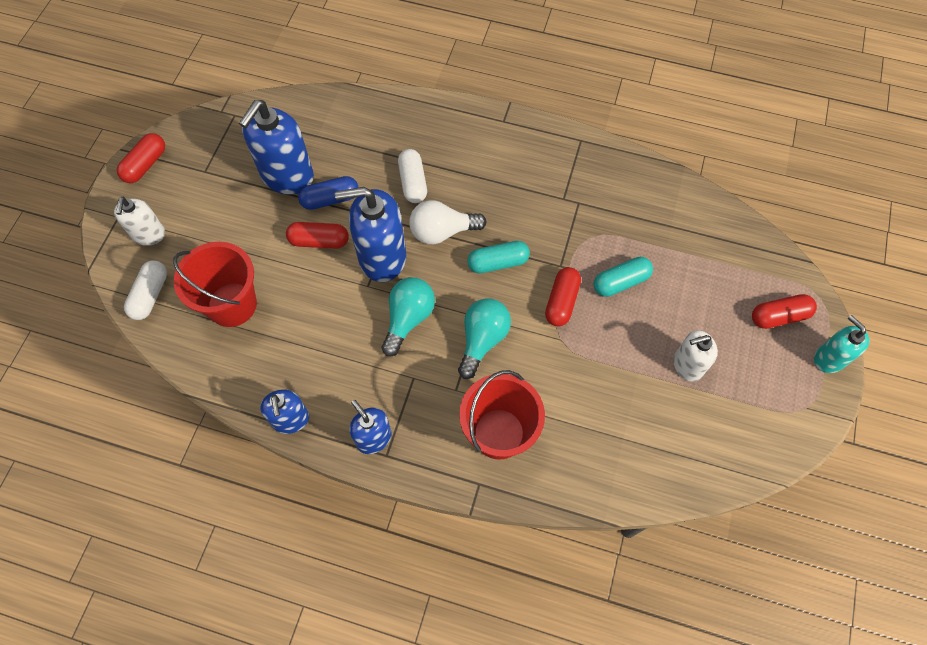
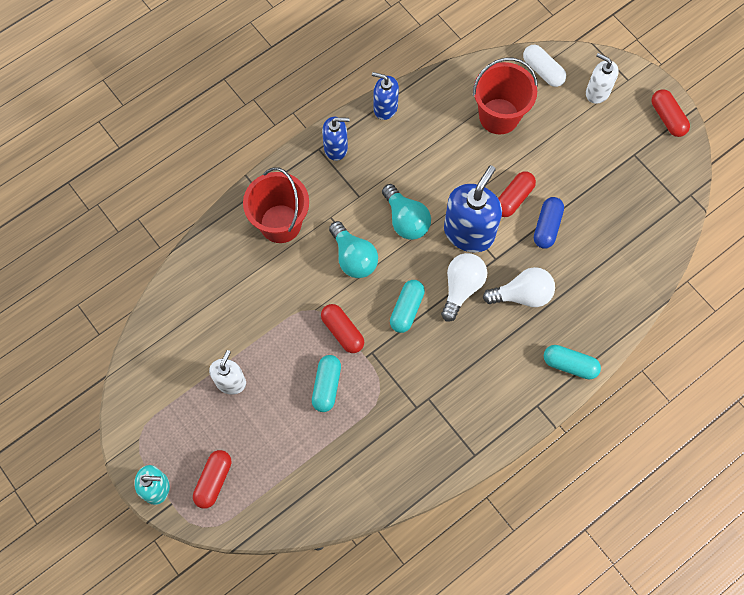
camera: 125 degrees right, 5 degrees up
blue soap dispenser [239,100,314,195] -> none
white capsule [398,149,427,203] -> white light bulb [483,267,555,307]
none -> turquoise capsule [544,345,601,379]

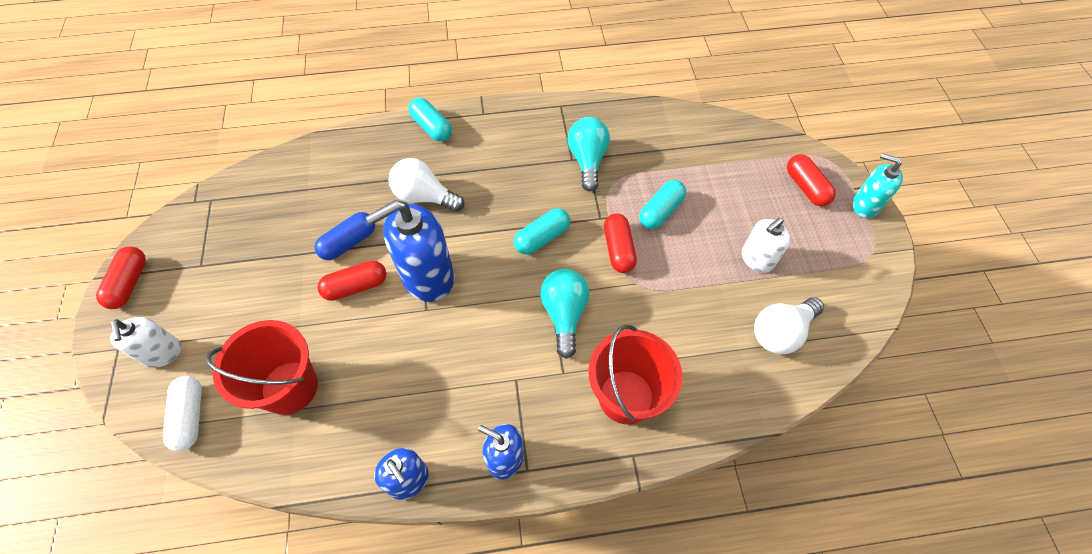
camera: 150 degrees left, 10 degrees down
red capsule [193,450,231,509] -> red capsule turned 75 degrees counterclockwise [787,154,836,206]
turquoise light bulb [382,184,431,240] -> turquoise light bulb moved to [568,117,610,192]
white light bulb [441,253,487,322] -> white light bulb moved to [754,297,824,354]

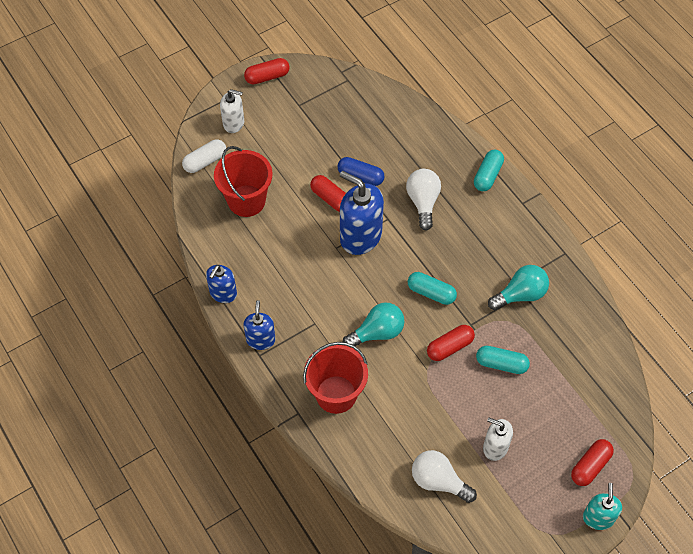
camera: 65 degrees right, 0 degrees up
white soap dispenser [110,317,181,368] -> white soap dispenser turned 120 degrees counterclockwise [220,89,244,133]

